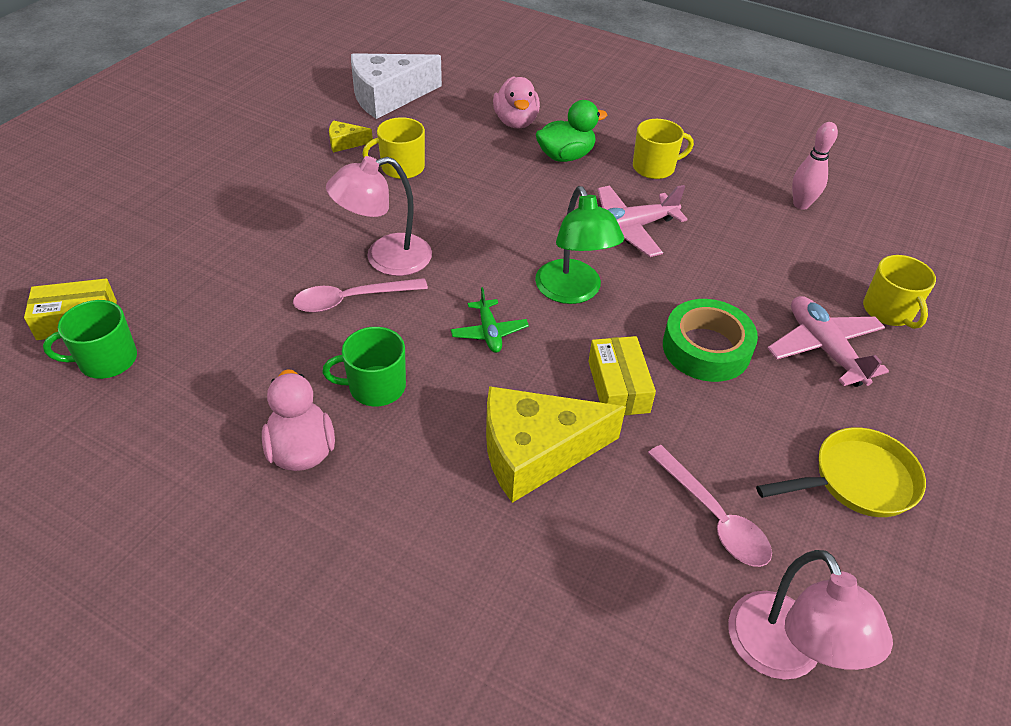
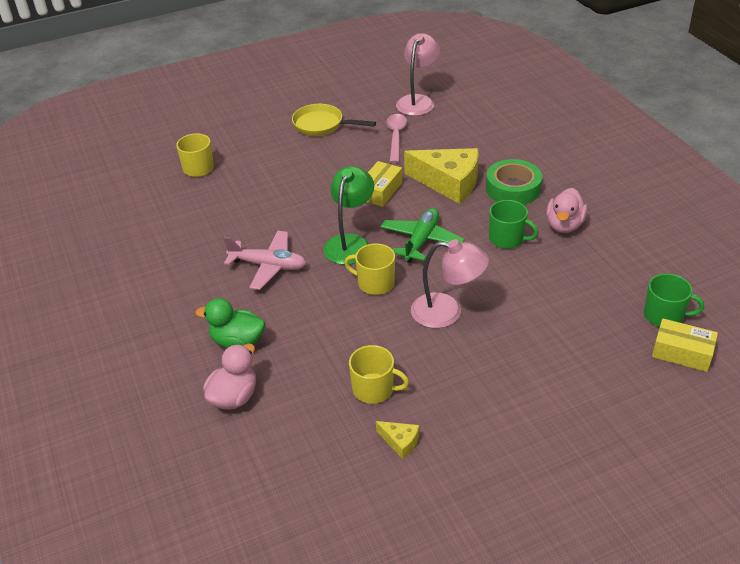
camera: 140 degrees left, 5 degrees down
pink spoon [293,278,428,313] -> none
white cheese [351,53,442,119] -> none
green plane [451,287,529,353] -> green plane [380,208,465,263], size x1.67
yellow mug [633,119,694,179] -> yellow mug moved to [345,244,395,295]
green tape [663,299,758,382] -> green tape moved to [486,159,542,205]
pink plane [767,296,889,387] -> none
pink bowling pin [792,122,838,210] -> none

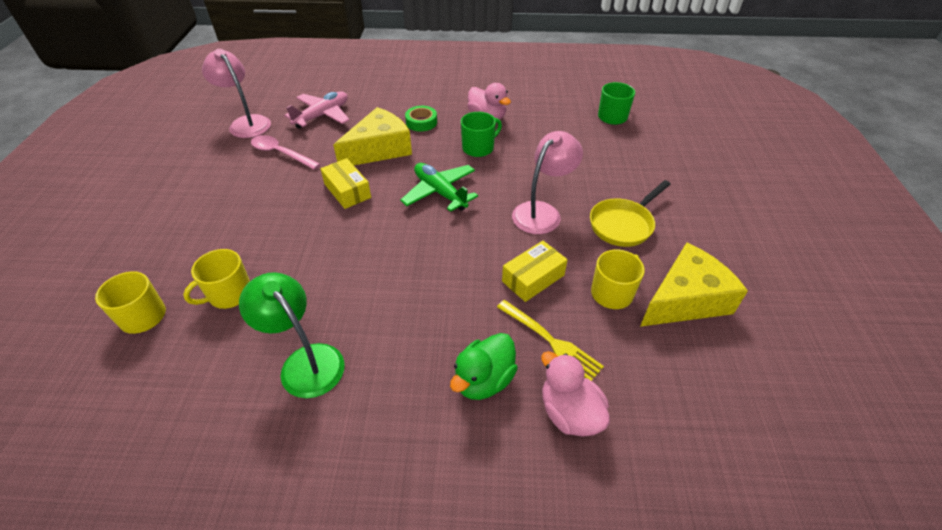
camera: 65 degrees left, 5 degrees up
pink plane [224,231,306,290] -> pink plane moved to [284,91,349,129]
yellow pan [292,104,376,136] -> yellow pan moved to [590,180,671,247]
green lamp [324,166,374,265] -> green lamp moved to [239,272,345,398]
yellow mug [345,244,395,295] -> yellow mug moved to [183,249,250,309]
yellow cheese [376,421,419,459] -> yellow cheese [640,243,748,327], size x2.27
green tape [486,159,542,205] -> green tape [405,106,437,131], size x0.63
yellow box [652,318,718,372] -> yellow box moved to [502,241,568,302]
none -> yellow fork [497,300,604,381]

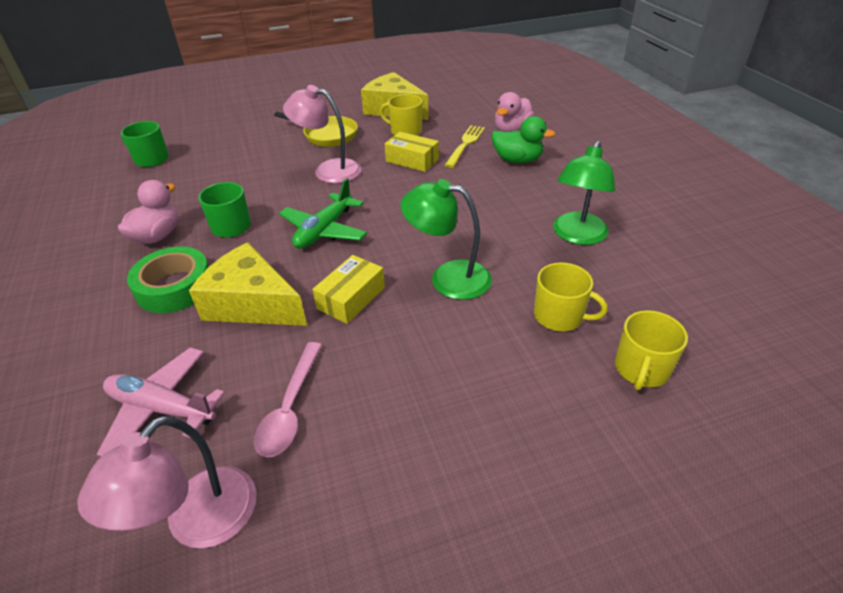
camera: 110 degrees left, 5 degrees down
green tape [405,106,437,131] -> green tape [127,247,209,313], size x1.58
none -> green lamp [401,179,492,300]

